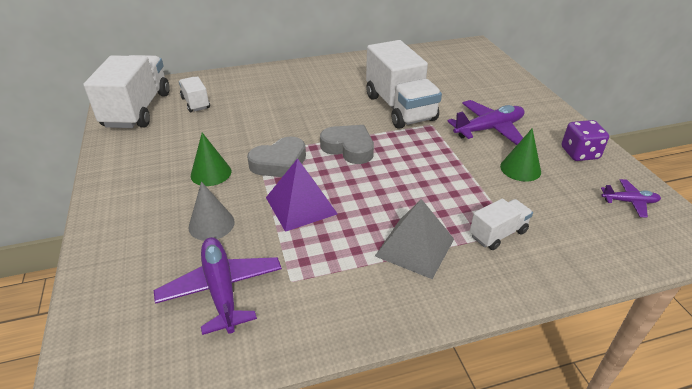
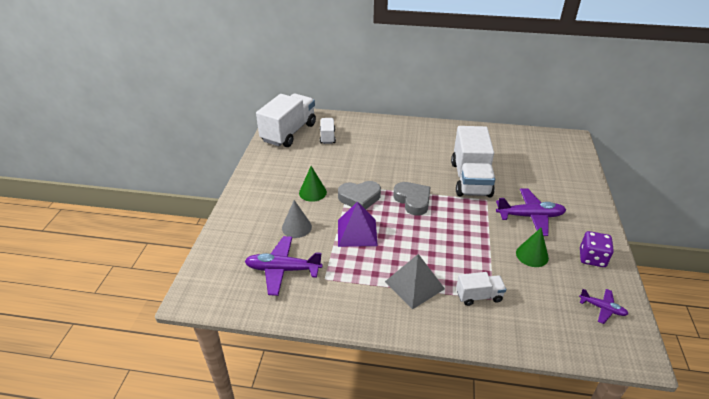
camera: 25 degrees right, 0 degrees up
purple plane [154,237,282,335] -> purple plane turned 90 degrees counterclockwise [245,236,322,296]

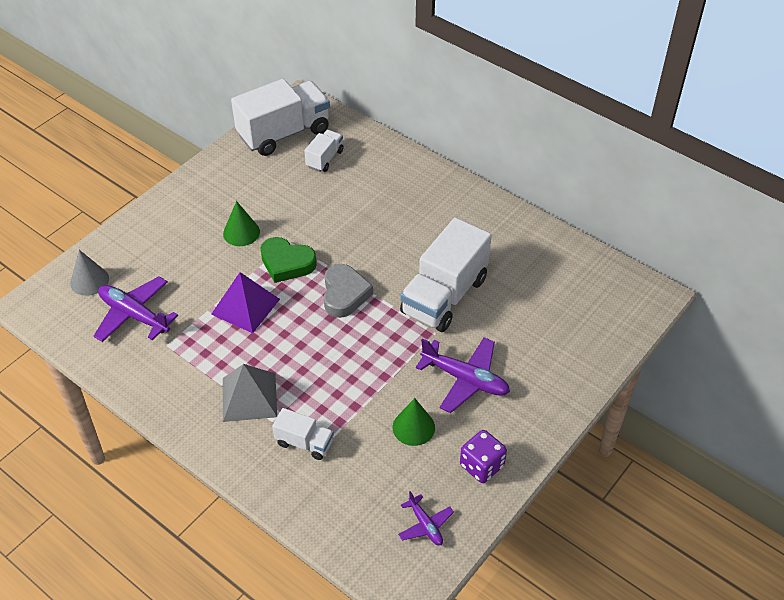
camera: 30 degrees right, 10 degrees up
grey cone [282,200,312,238] -> grey cone moved to [70,250,109,296]
grey heart [338,181,381,209] -> green heart [260,237,317,283]

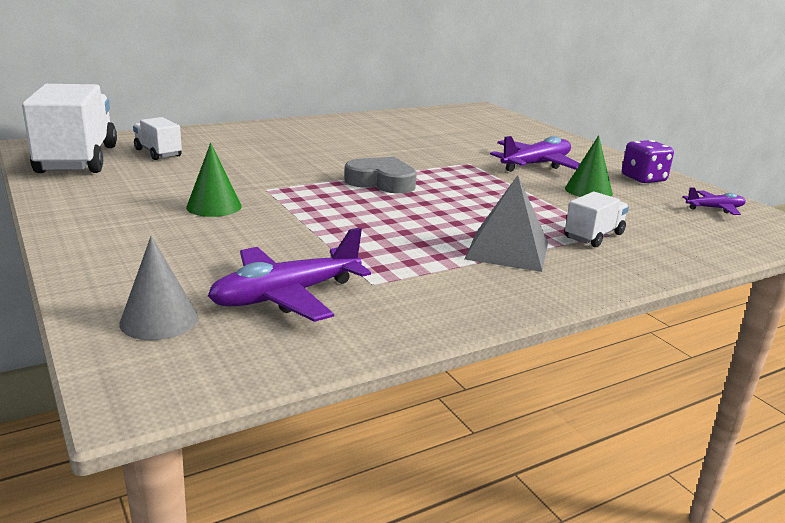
camera: 70 degrees left, 25 degrees down
purple pyramid [211,272,280,333] -> none
green heart [260,237,317,283] -> none
white truck [400,218,492,332] -> none

